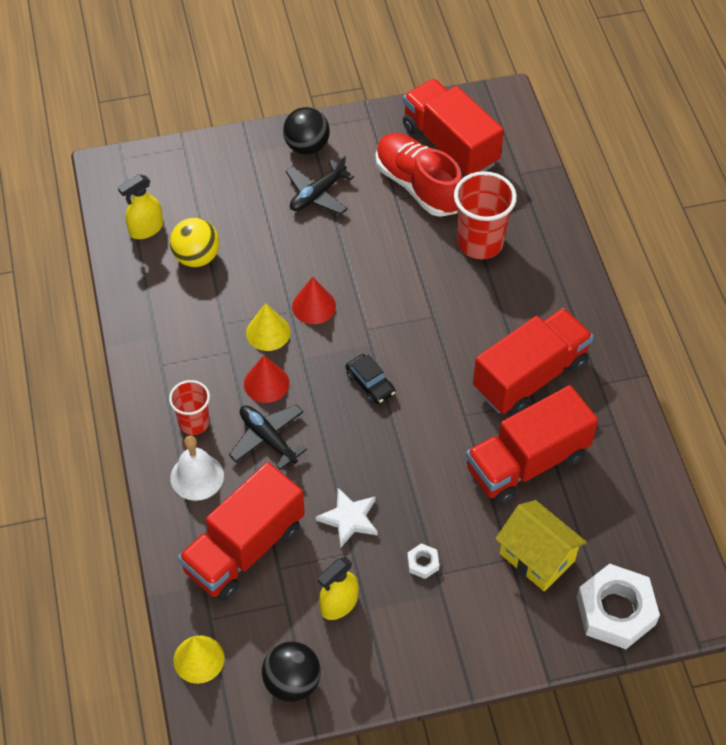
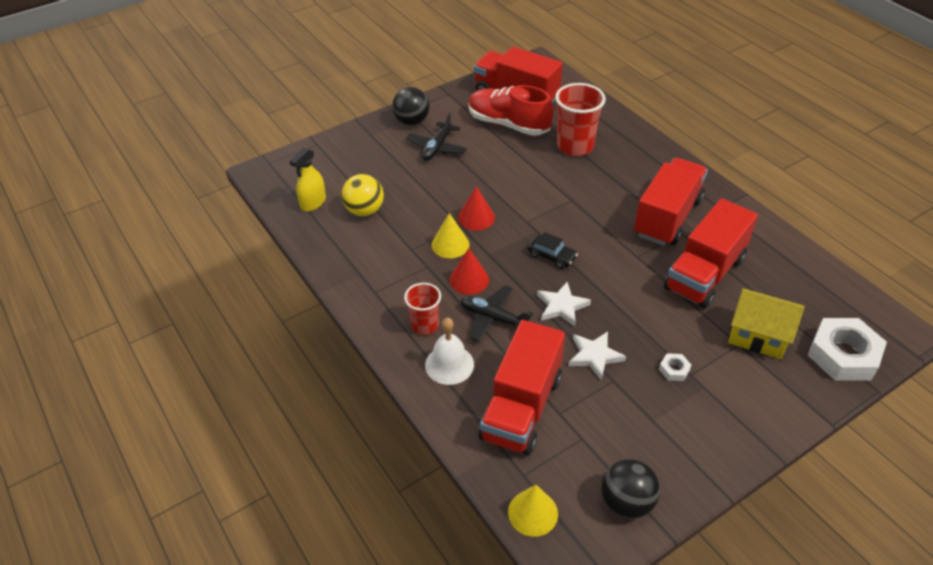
camera: 20 degrees left, 10 degrees down
yellow spray bottle [318,557,358,620] -> none
none -> white star [537,282,591,326]

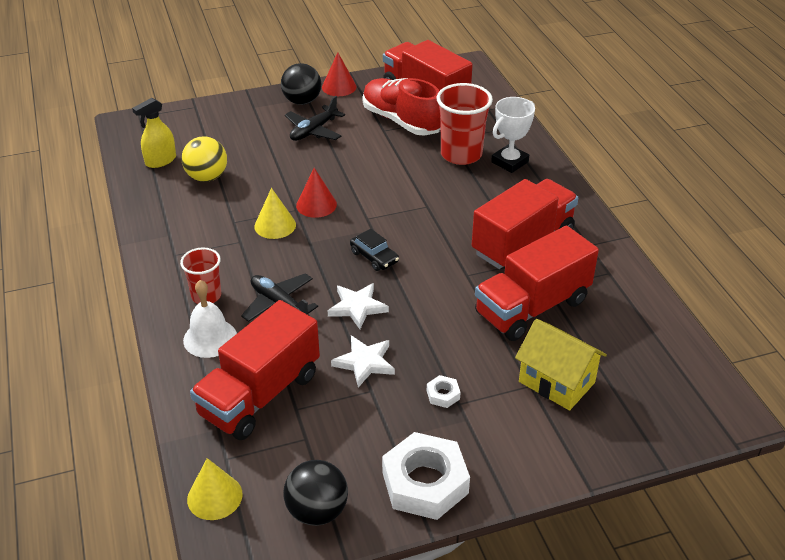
camera: 15 degrees right, 5 degrees down
red cone [450,248,489,295] -> red cone moved to [322,52,356,96]
white nut [808,318,887,380] -> white nut moved to [382,432,470,520]
none -> white trophy [491,97,535,173]

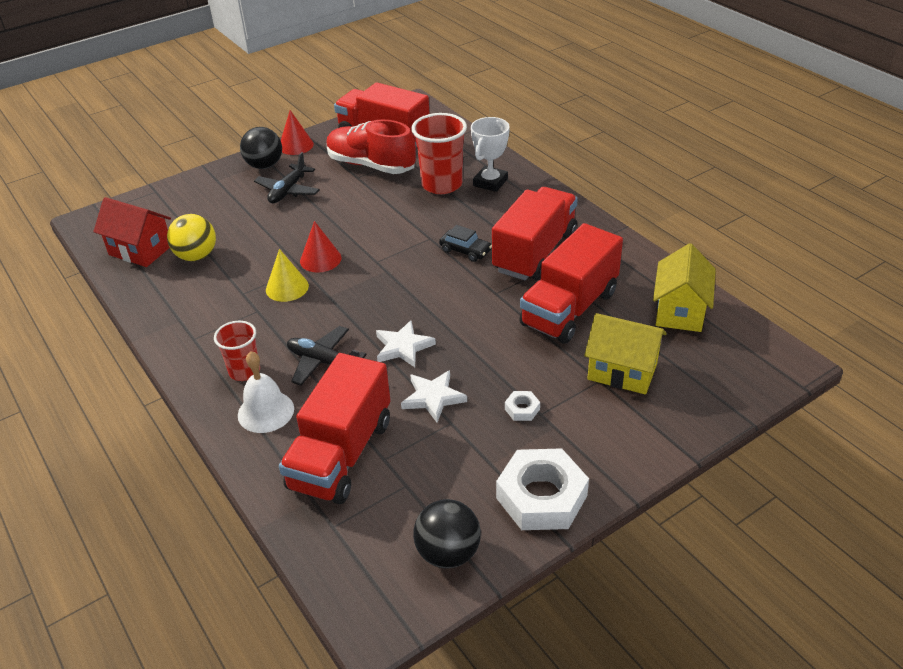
camera: 15 degrees left, 0 degrees up
yellow spray bottle [132,98,176,168] -> red house [93,197,171,267]
yellow cone [187,458,243,520] -> none
black car [350,229,399,271] -> black car moved to [439,225,492,262]
none -> yellow house [653,243,716,332]

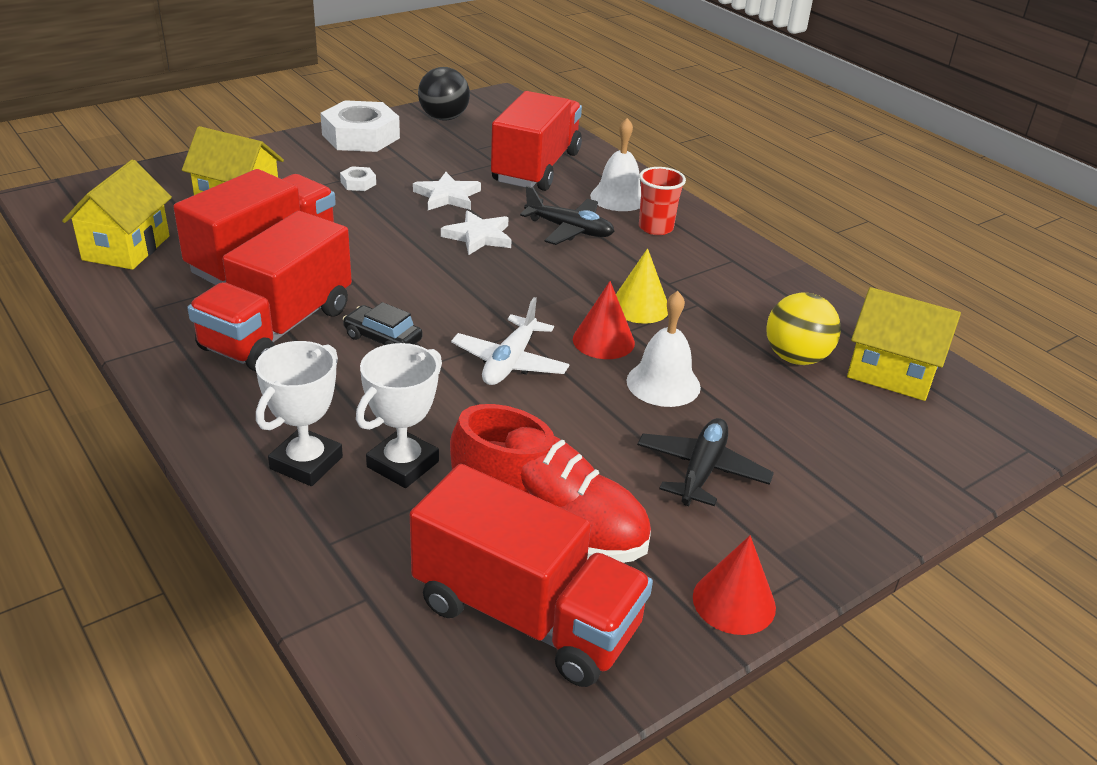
camera: 175 degrees right, 5 degrees down
red house [93,197,171,267] -> yellow house [847,287,961,401]
black ball [240,127,282,169] -> none
red cup [411,113,467,194] -> white trophy [356,343,442,488]
none -> white plane [451,297,570,385]
none -> white bell [627,291,701,407]

